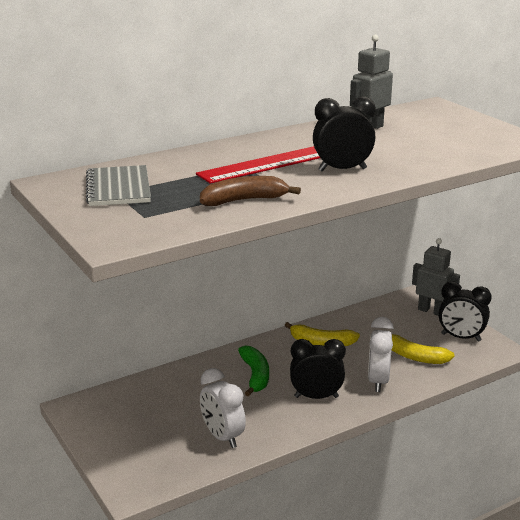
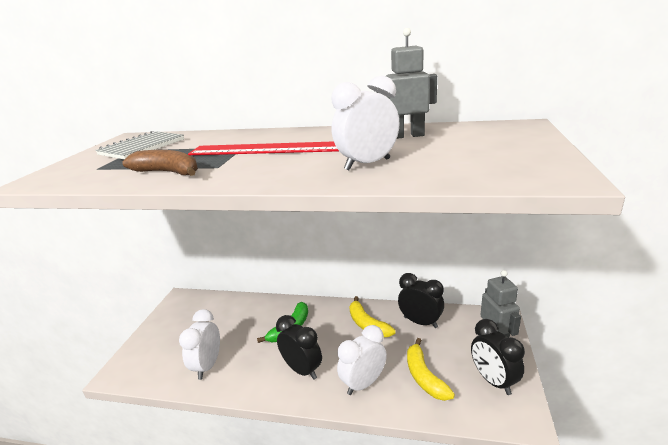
camera: 45 degrees right, 0 degrees up
black clock [313,96,376,171] -> black clock moved to [398,273,444,328]
none -> white clock [332,76,400,170]

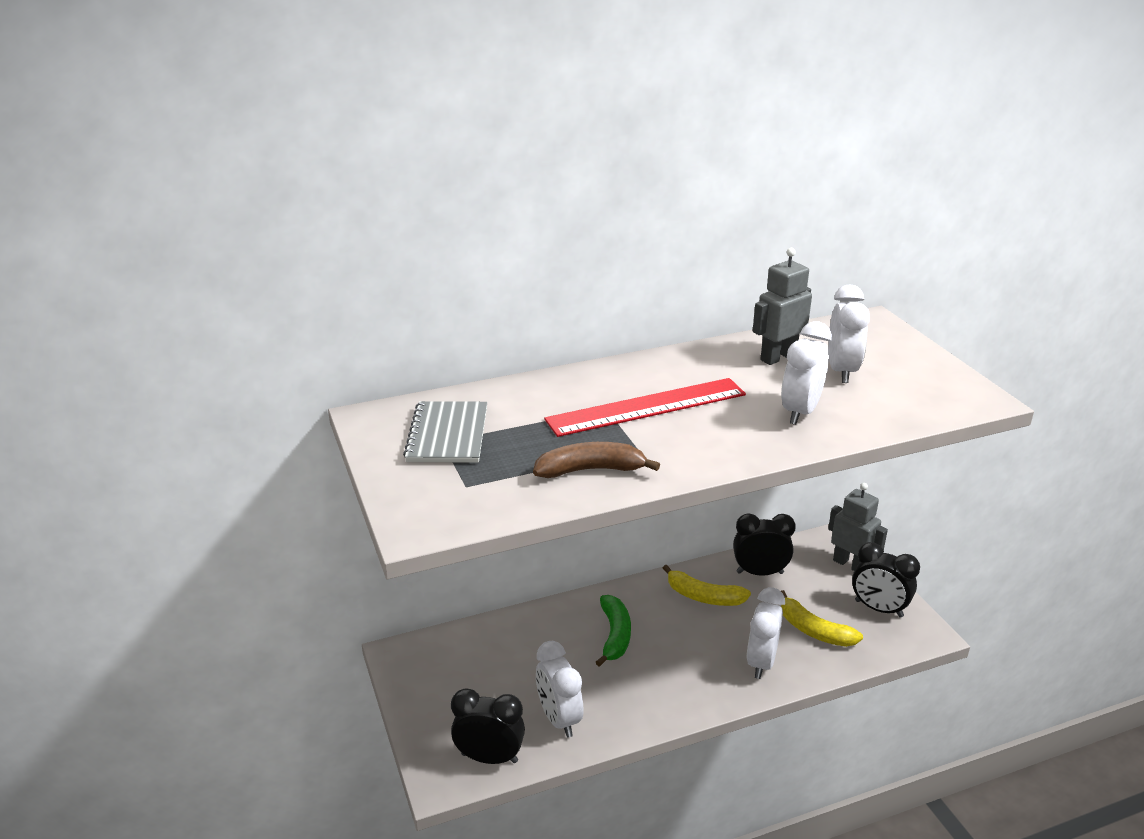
camera: 35 degrees left, 5 degrees up
black clock [276,315,322,380] -> black clock moved to [451,688,525,764]
none -> white clock [829,284,870,383]

